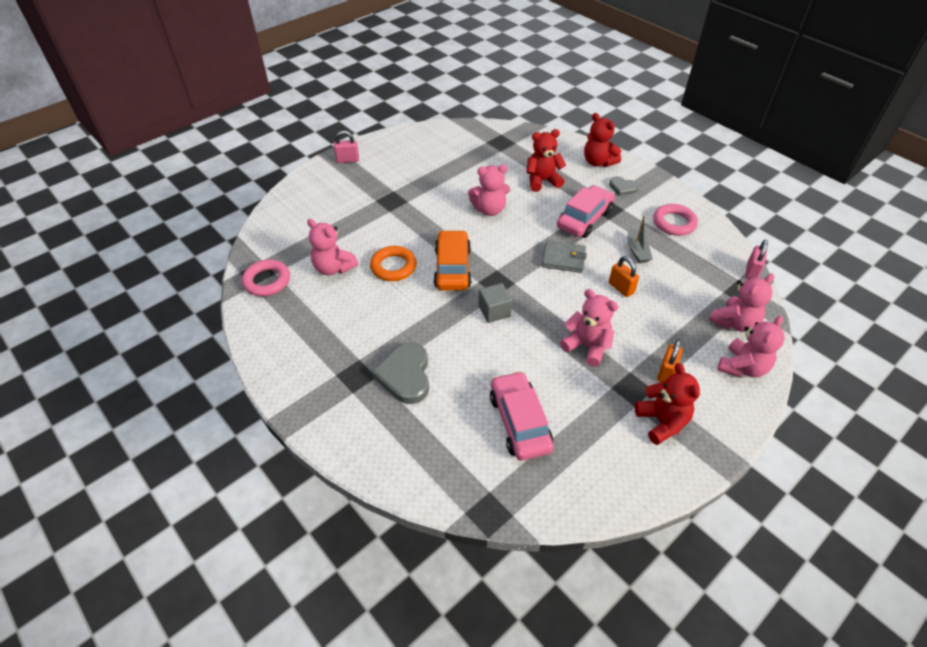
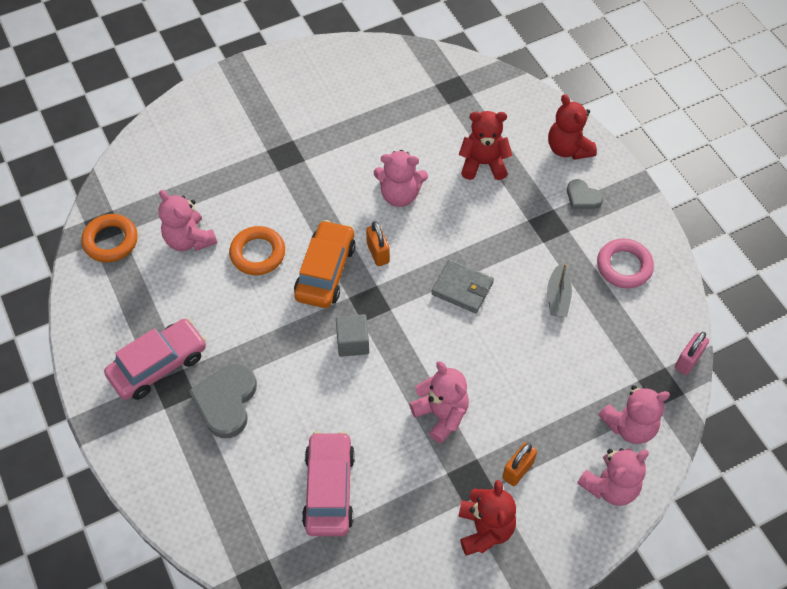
camera: 15 degrees right, 10 degrees up
pink ring [242,260,290,296] -> orange ring [81,214,138,262]
pink padlock [334,131,359,163] -> none
pink car [557,185,615,238] -> pink car moved to [104,319,206,400]
orange padlock [609,256,639,297] -> orange padlock moved to [366,221,390,266]

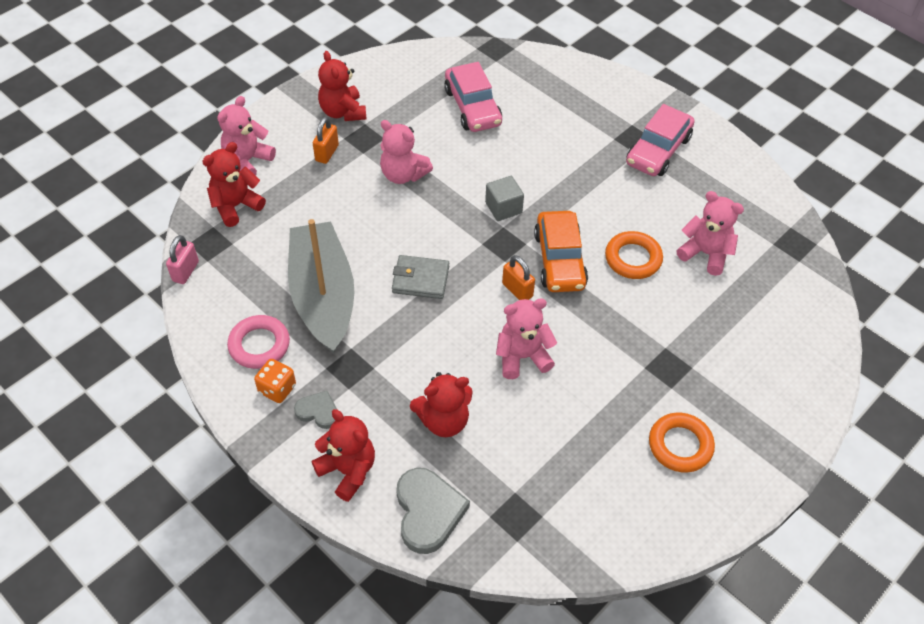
camera: 160 degrees right, 5 degrees down
orange ring [81,214,138,262] -> orange ring moved to [649,413,715,473]
grey heart [189,363,257,438] -> grey heart moved to [396,468,470,554]
grey boat [547,263,572,317] -> grey boat [288,219,354,353], size x2.48
pink teddy bear [598,385,670,444] -> red teddy bear [202,142,266,227]
none -> orange dice [254,359,296,403]

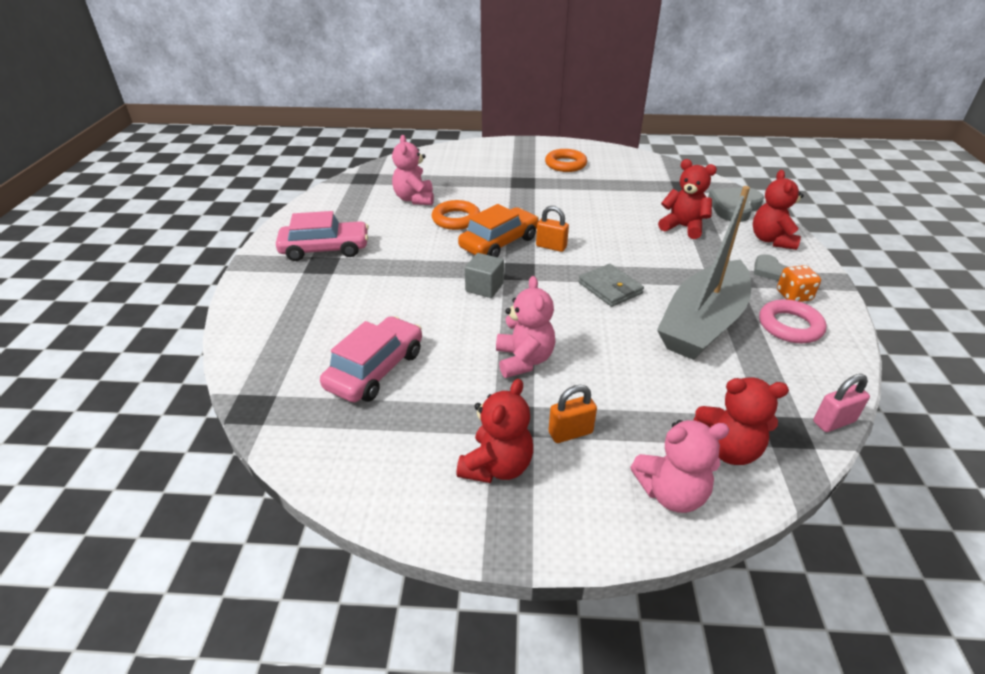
camera: 130 degrees left, 15 degrees down
pink teddy bear [496,298,557,379] -> none
orange padlock [502,255,535,300] -> orange padlock turned 75 degrees counterclockwise [536,206,569,252]

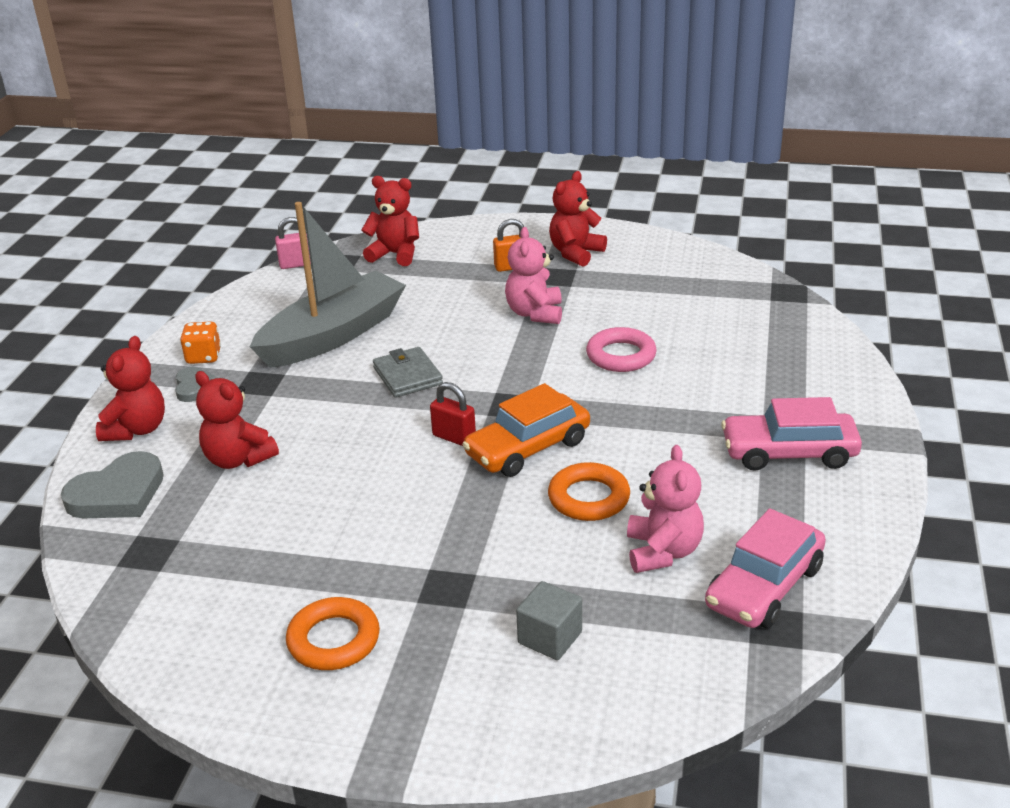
camera: 170 degrees left, 5 degrees down
pink car [320,316,422,402] -> pink car moved to [705,508,826,628]
grey cube [465,253,504,298] -> grey cube moved to [516,581,582,660]
orange padlock [536,206,569,252] -> red padlock [430,382,476,446]
pink teddy bear [630,420,730,513] -> none
pink ring [759,299,827,343] -> pink ring moved to [586,327,657,372]

